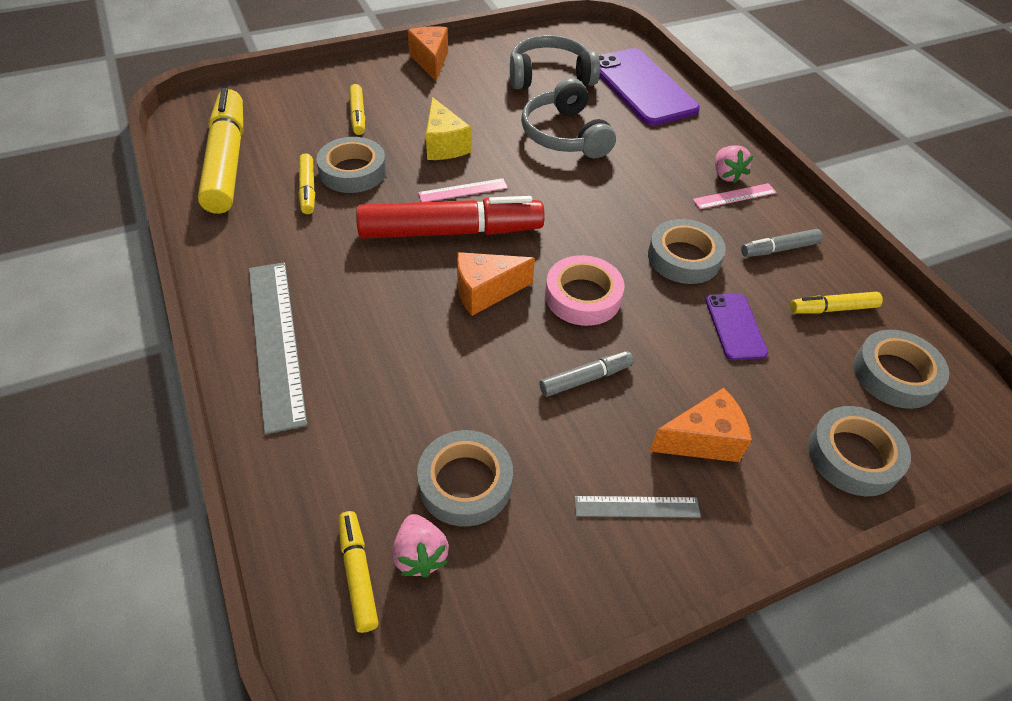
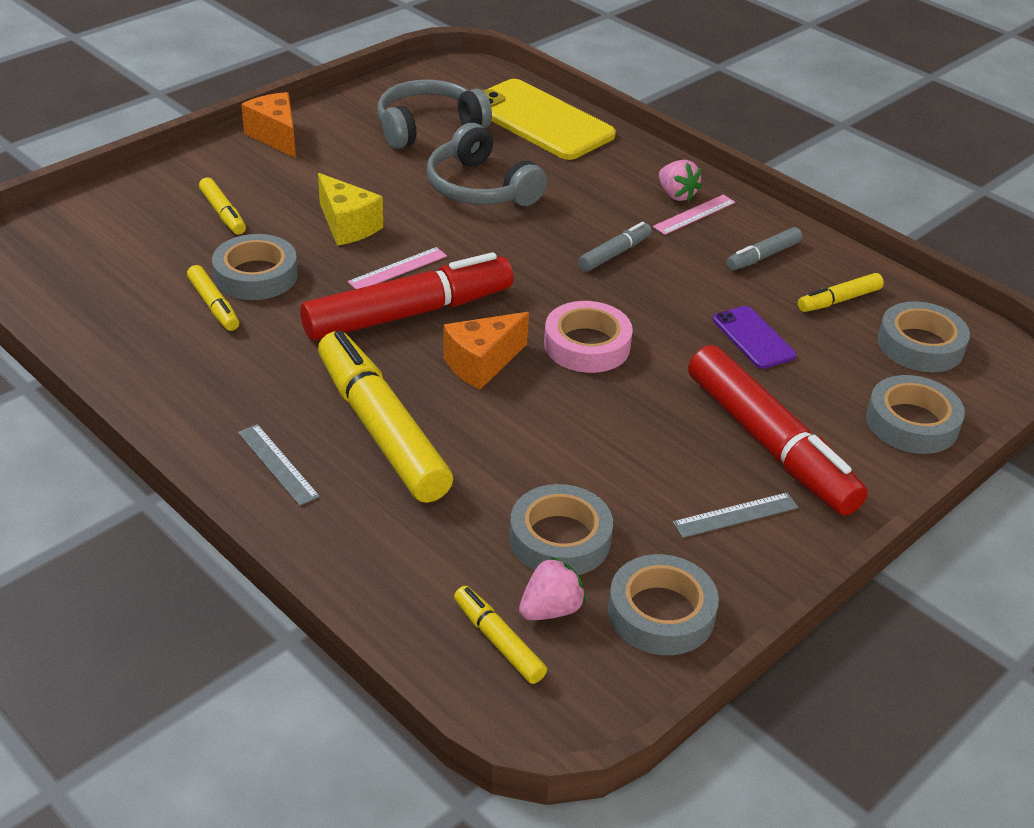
camera: 20 degrees left, 10 degrees down
yellow marker [198,88,243,214] -> yellow marker moved to [318,330,453,503]
grey ruler [249,262,307,435] -> grey ruler [238,424,320,506], size x0.49
pink strawberry [392,514,449,578] -> pink strawberry turned 90 degrees counterclockwise [519,556,586,620]
grey marker [539,351,634,397] -> grey marker moved to [578,222,651,271]
purple phone [598,48,700,126] -> yellow phone [483,79,616,160]
grey tape [648,219,726,284] -> grey tape moved to [608,554,719,655]
orange cheese [650,388,752,462] -> red marker [688,345,868,516]

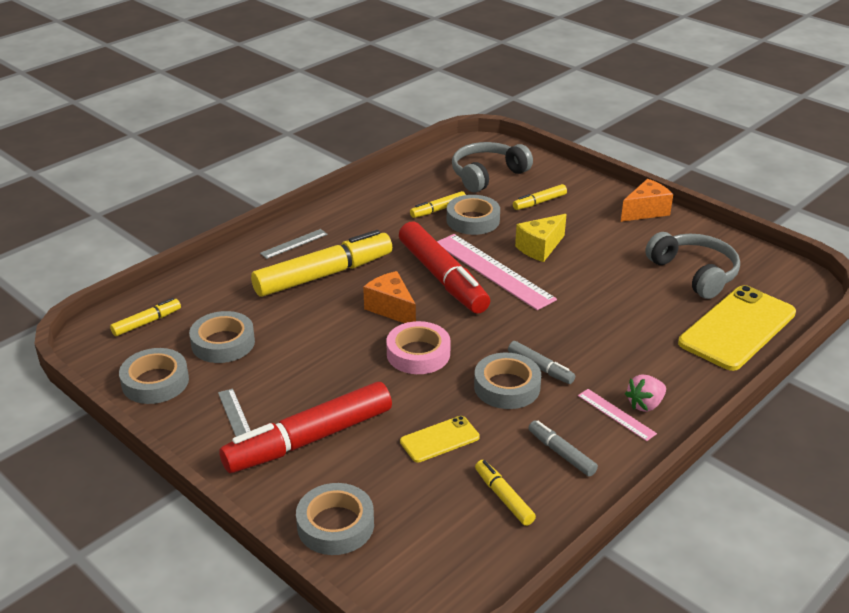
camera: 90 degrees right, 5 degrees down
pink ruler [348,247,447,289] -> pink ruler [437,234,557,310], size x2.02
grey headphones [427,123,547,206] -> grey headphones moved to [452,142,533,193]
pink strawberry [519,556,586,620] -> none
purple phone [713,306,796,369] -> yellow phone [400,416,480,463]
grey tape [878,301,970,372] -> grey tape moved to [474,353,541,409]

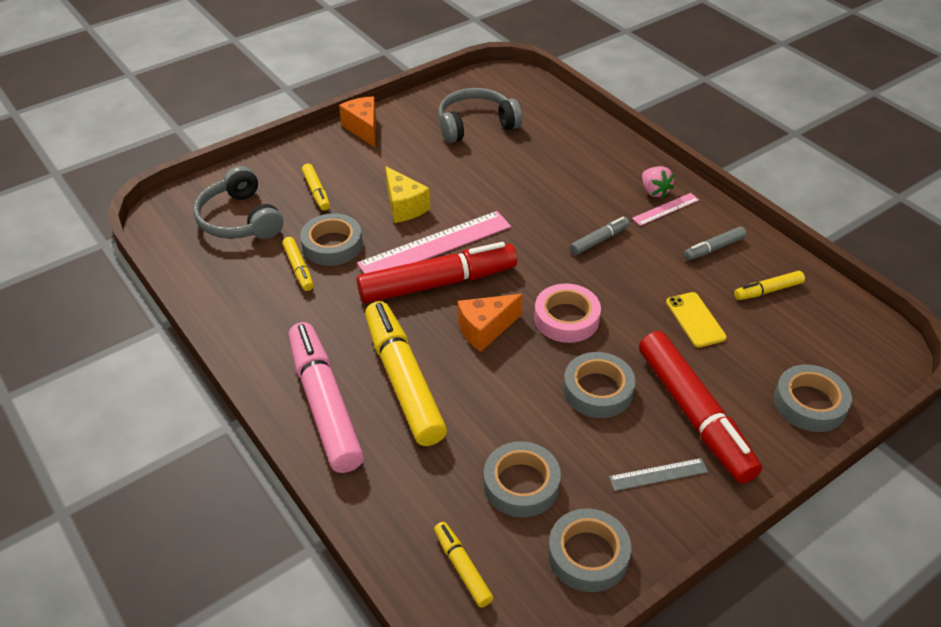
camera: 80 degrees left, 10 degrees up
grey ruler [260,229,328,259] -> pink marker [288,322,364,473]
grey tape [474,353,541,409] -> grey tape moved to [563,352,636,418]
yellow phone [678,285,796,371] -> none

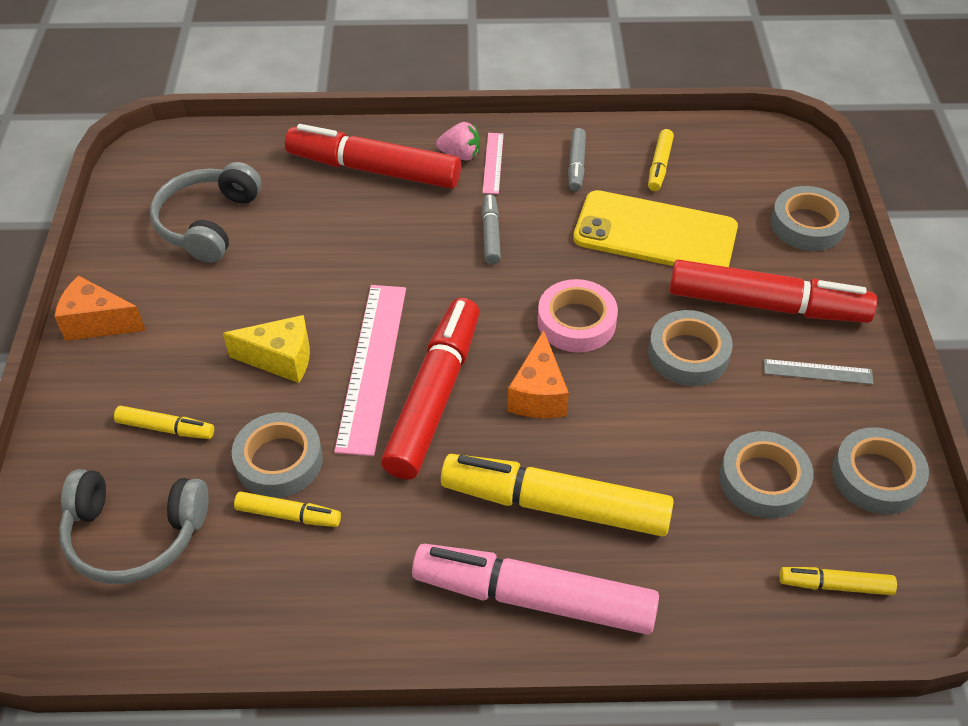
camera: 55 degrees left, 5 degrees up
grey ruler [609,458,708,491] -> grey ruler turned 75 degrees clockwise [764,359,874,384]
yellow phone [666,292,727,348] -> yellow phone [573,190,738,267], size x1.99
none -> red marker [285,124,461,189]

